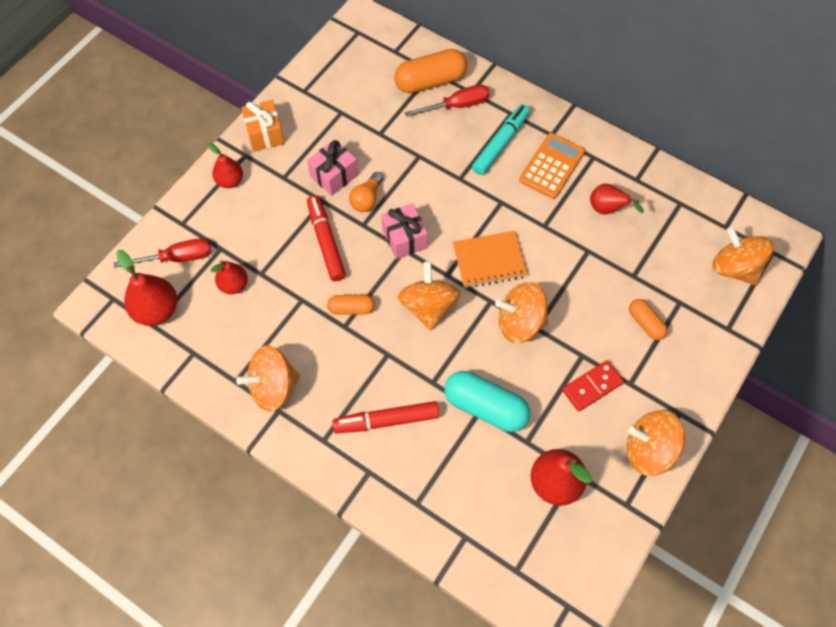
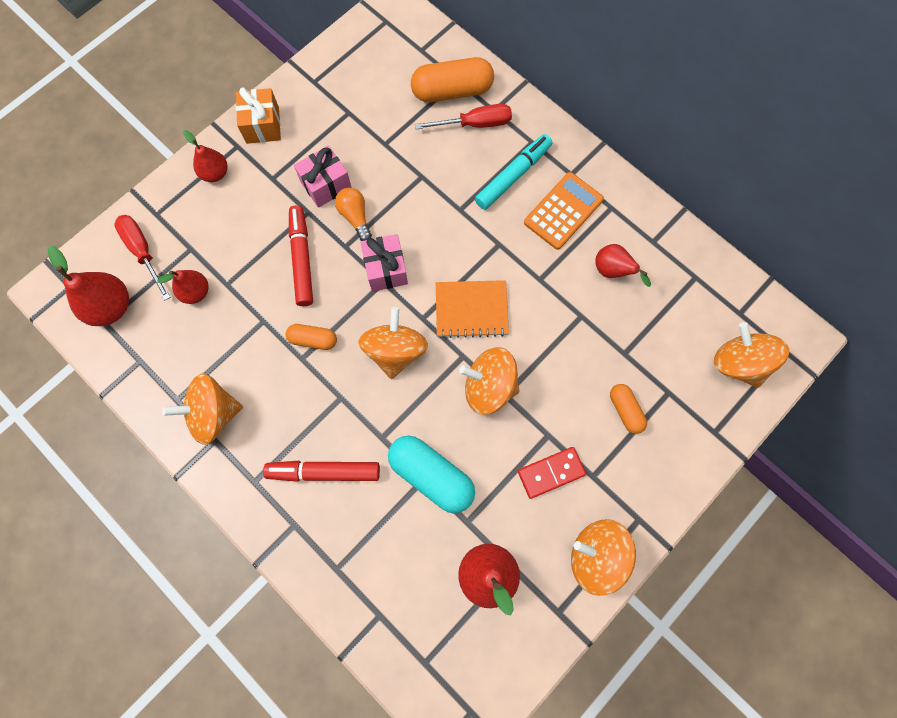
camera: 10 degrees right, 10 degrees up
red screwdriver [113,238,211,268] -> red screwdriver turned 120 degrees counterclockwise [114,215,171,300]
orange light bulb [349,172,383,212] -> orange light bulb turned 120 degrees clockwise [335,188,372,241]

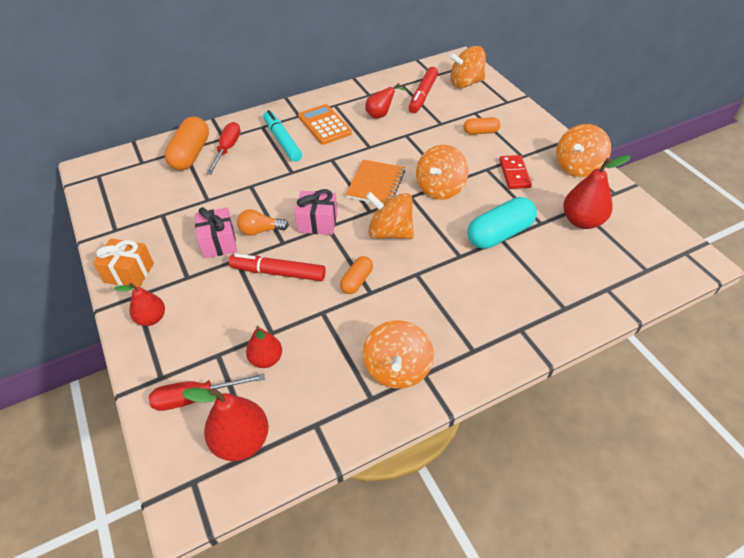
camera: 70 degrees left, 25 degrees down
red marker [263,461,380,482] -> red marker moved to [409,67,438,113]

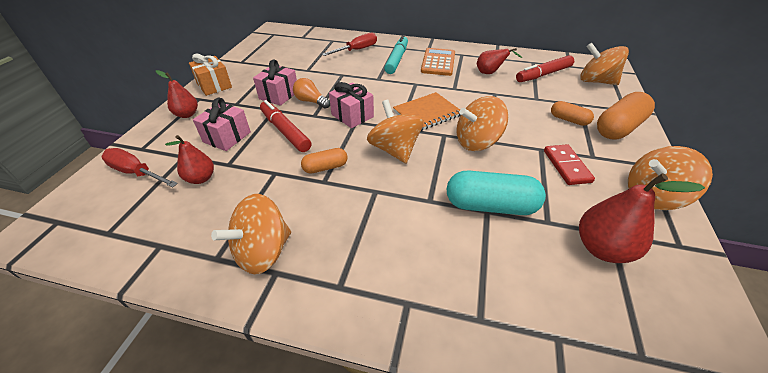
camera: 40 degrees right, 5 degrees down
orange capsule [164,116,209,170] -> orange capsule moved to [597,92,655,140]
red pear [182,388,269,461] -> none
red domino [499,155,532,189] -> red domino turned 45 degrees counterclockwise [544,144,595,185]
none -> pink gift [193,98,251,151]

